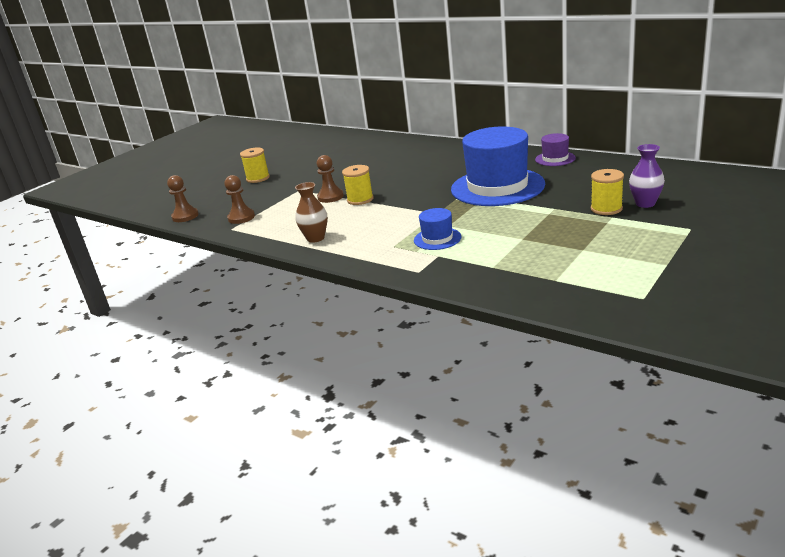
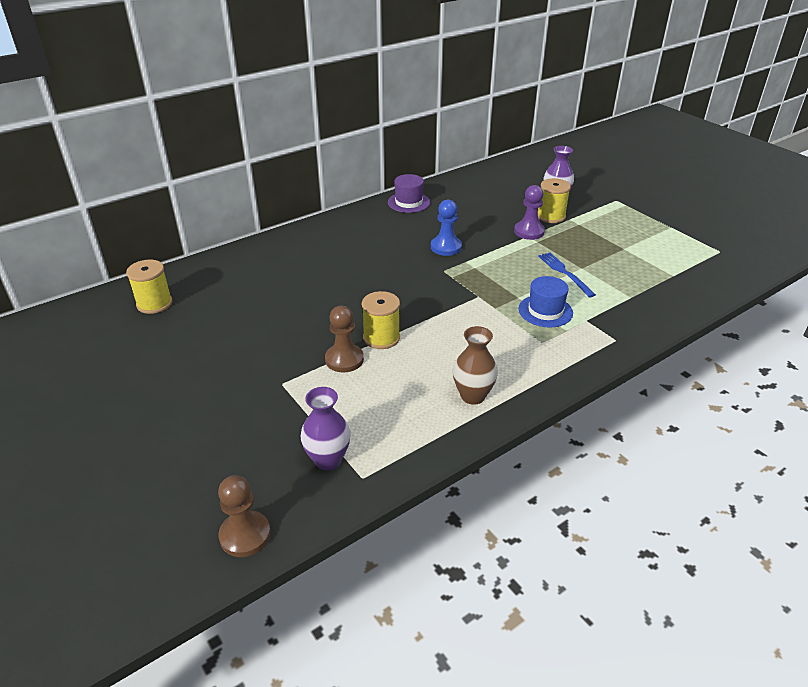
camera: 75 degrees left, 10 degrees up
brown pawn [225,175,255,224] -> purple vase [301,387,351,470]
yellow spool [240,147,270,183] -> yellow spool moved to [126,260,172,314]
blue hat [451,126,545,206] -> blue pawn [431,200,462,256]
none -> purple pawn [514,185,545,240]
none -> blue fork [538,253,596,297]

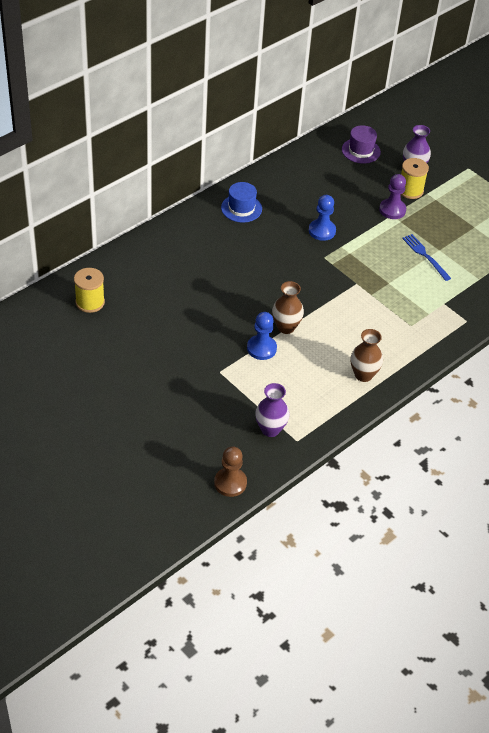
camera: 10 degrees left, 10 degrees up
brown pawn [325,306,364,373] -> blue pawn [247,312,277,360]
yellow spool [362,291,400,349] -> brown vase [272,281,304,334]
purple hat [388,174,430,213] -> purple hat moved to [342,125,381,164]
blue hat [519,276,573,328] -> blue hat moved to [221,182,262,222]

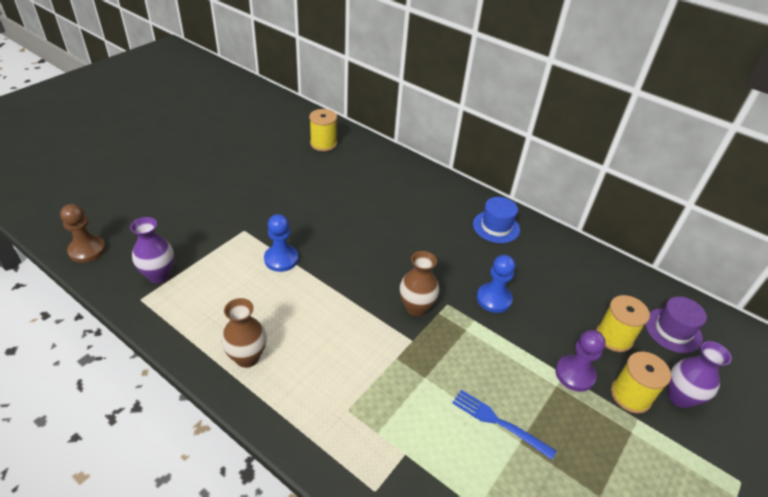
camera: 80 degrees right, 5 degrees down
brown vase [272,281,304,334] -> brown vase moved to [400,251,439,316]
blue fork [402,234,451,281] -> blue fork turned 105 degrees counterclockwise [452,390,556,460]
none -> yellow spool [596,295,650,352]

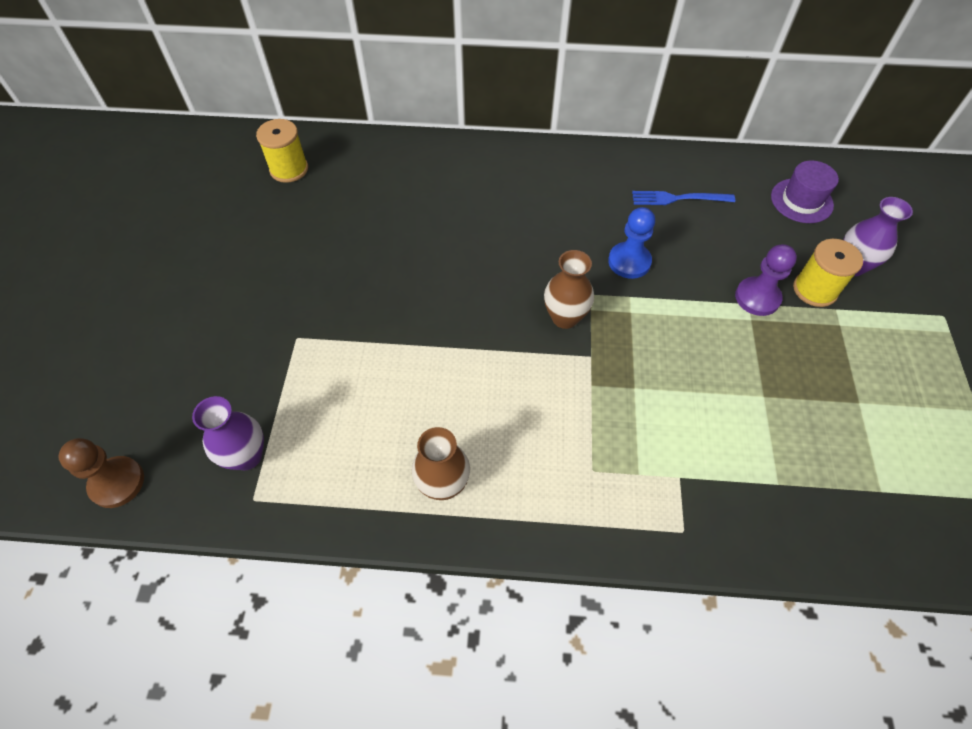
camera: 30 degrees left, 15 degrees up
blue pawn [264,214,299,272] -> none
blue fork [452,390,556,460] -> blue fork moved to [632,191,735,205]
blue hat [473,197,520,243] -> none
yellow spool [596,295,650,352] -> none

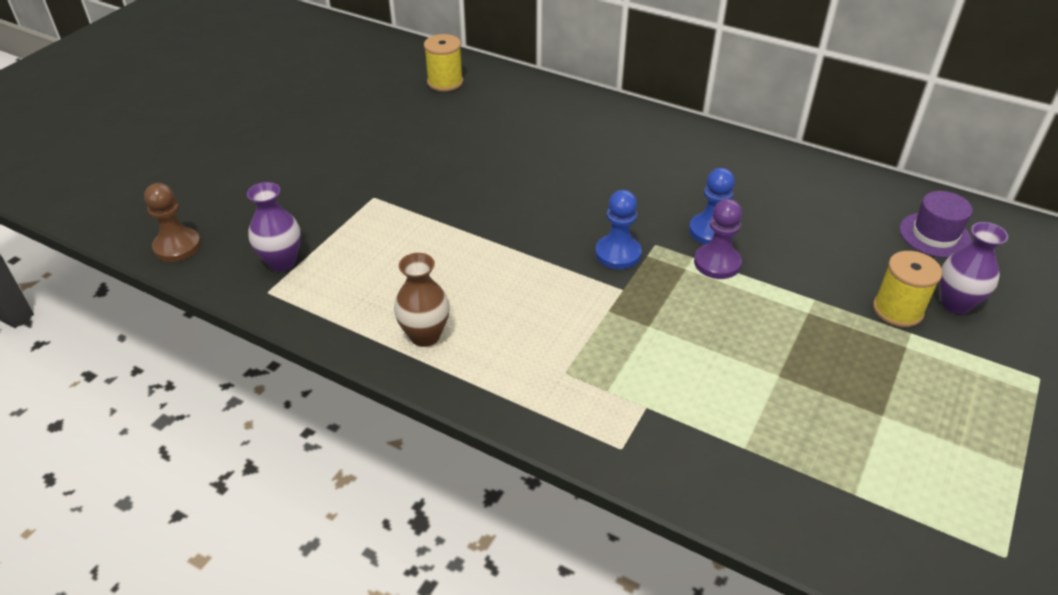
camera: 25 degrees right, 15 degrees down
brown vase [544,250,594,329] -> blue pawn [595,190,642,269]
blue fork [632,191,735,205] -> none
purple pawn [735,244,797,316] -> purple pawn moved to [694,199,742,279]

